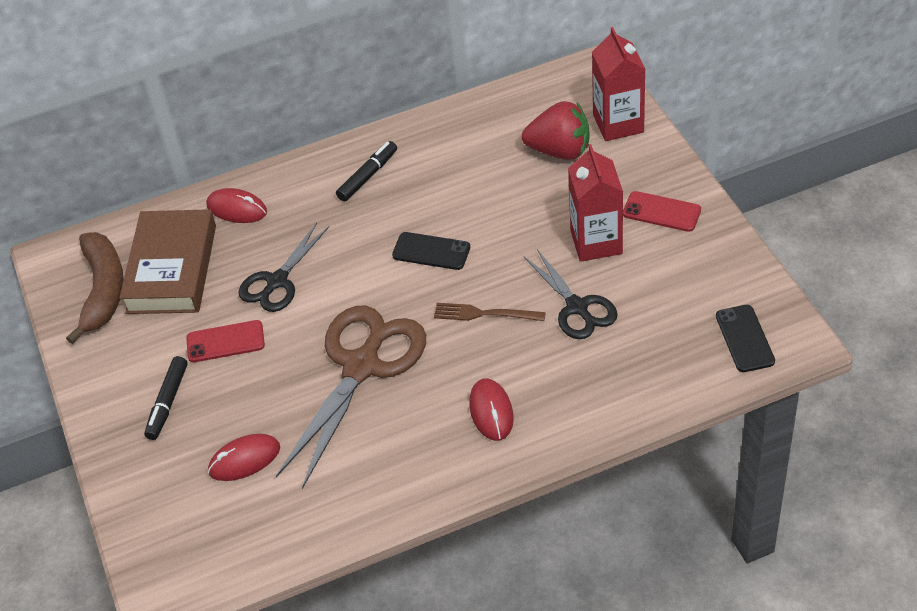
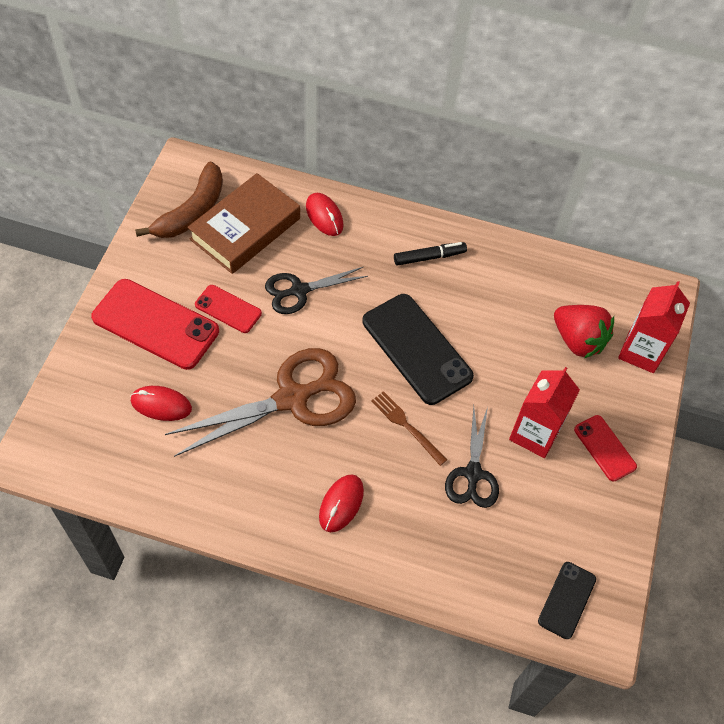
camera: 30 degrees right, 10 degrees up
black marker [144,356,188,440] -> red phone [91,279,219,370]
black phone [392,232,470,270] -> black phone [362,294,474,405], size x1.87

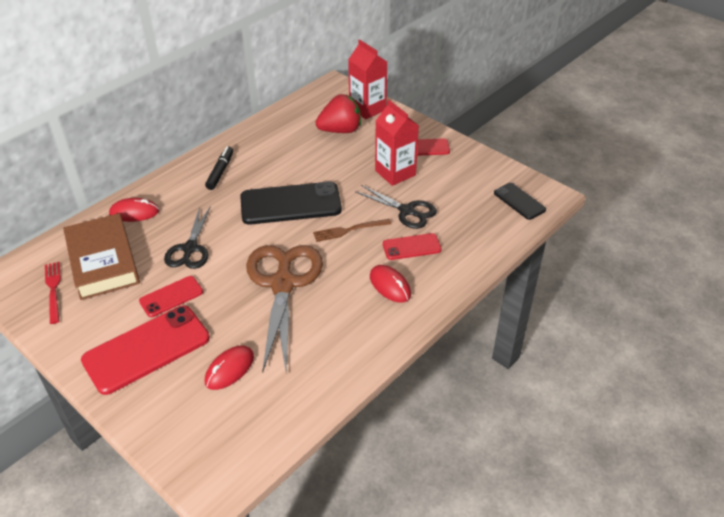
camera: 60 degrees left, 15 degrees down
brown banana [135,161,223,238] -> red fork [45,262,61,324]
none -> red phone [383,233,442,260]

